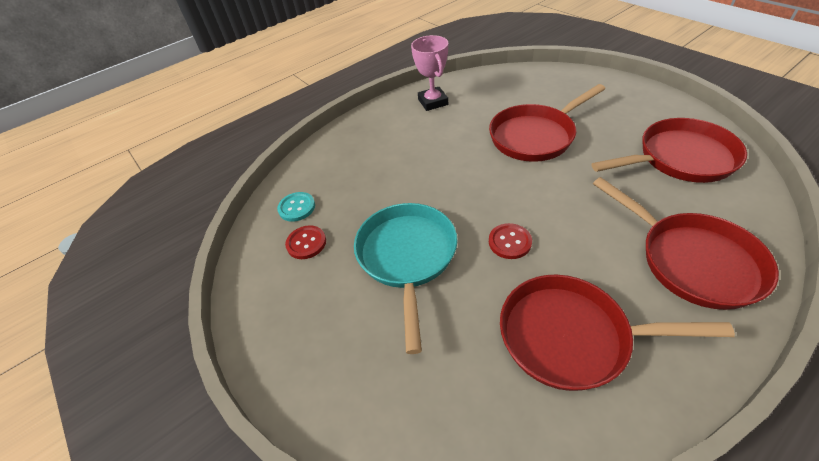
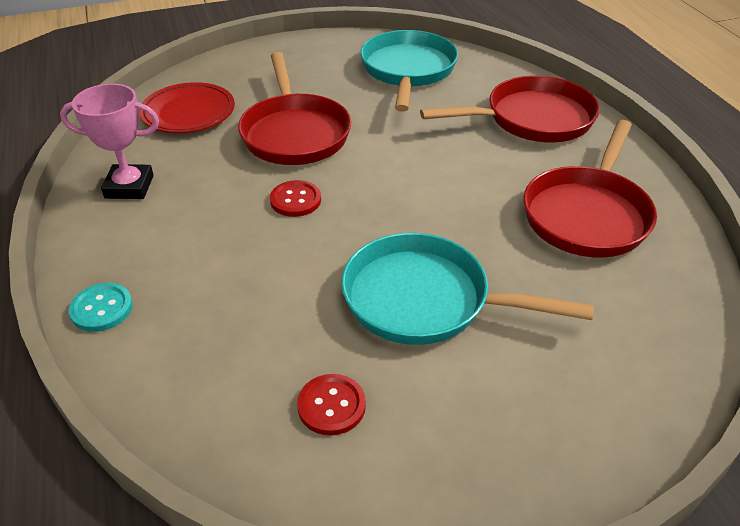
camera: 75 degrees left, 5 degrees down
turquoise button [277,192,315,222] -> turquoise button moved to [69,283,133,332]
red button [489,223,532,259] -> red button moved to [270,180,321,217]
red pan [591,118,747,183] -> turquoise pan [360,30,458,112]
none -> red plate [139,82,235,133]

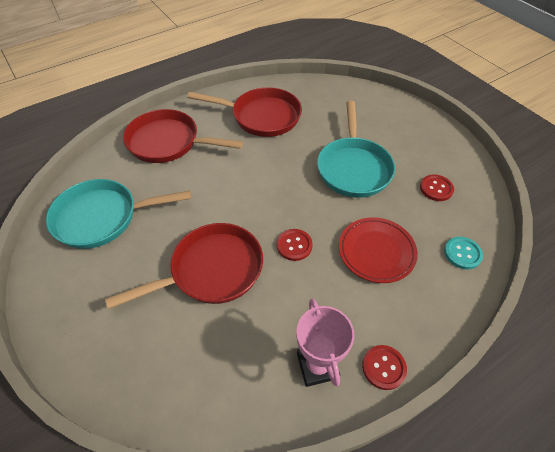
camera: 105 degrees left, 10 degrees up
turquoise button [69,283,133,332] -> turquoise button moved to [444,237,483,270]
red plate [139,82,235,133] -> red plate moved to [339,217,418,283]
red pan [420,76,600,142] -> red pan turned 45 degrees counterclockwise [123,109,243,163]
none -> red button [362,345,407,390]

